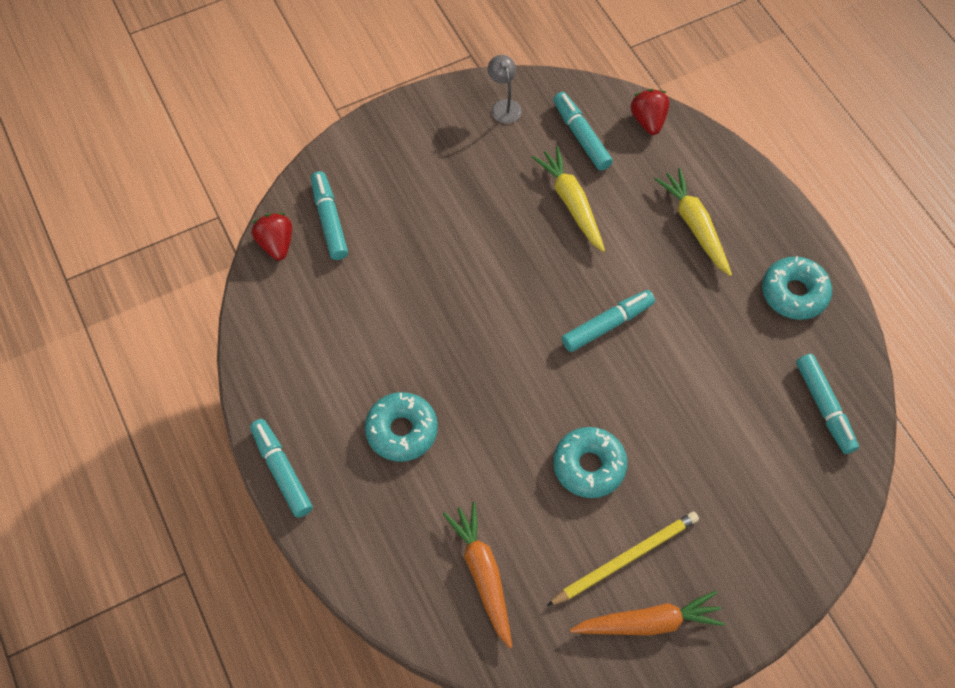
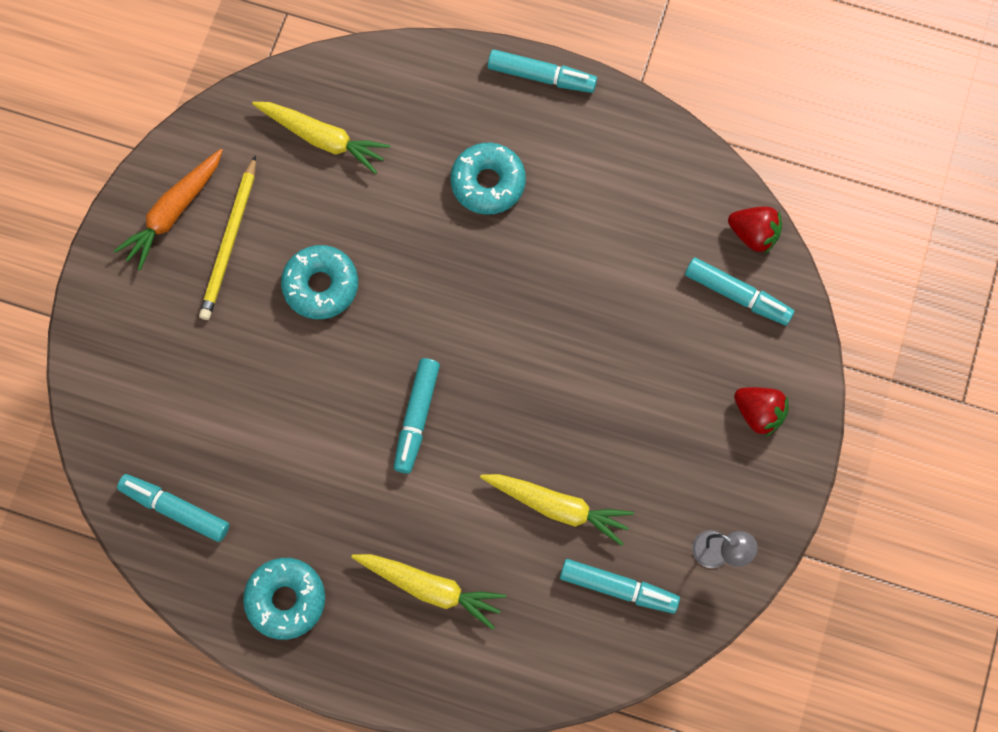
camera: 135 degrees right, 10 degrees up
orange carrot [443,502,512,648] -> yellow carrot [252,102,391,174]
red strawberry [631,89,669,135] -> red strawberry moved to [734,387,789,437]

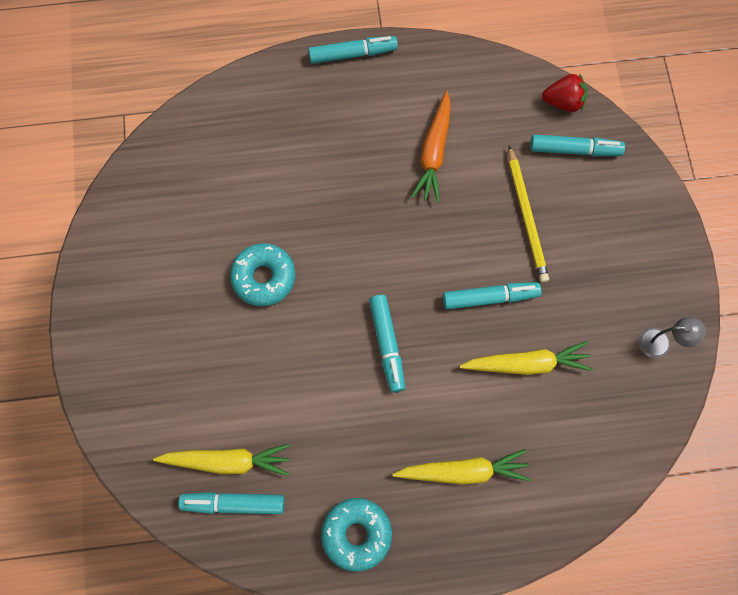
camera: 25 degrees left, 0 degrees up
orange carrot [114,149,223,270] -> orange carrot moved to [411,91,451,203]
yellow pencil [199,155,256,320] -> yellow pencil moved to [508,146,549,283]
yellow carrot [252,102,391,174] -> yellow carrot moved to [153,444,290,476]
turquoise donut [450,143,526,215] -> none
turquoise marker [560,559,680,614] -> turquoise marker moved to [443,282,541,310]
red strawberry [734,387,789,437] -> none

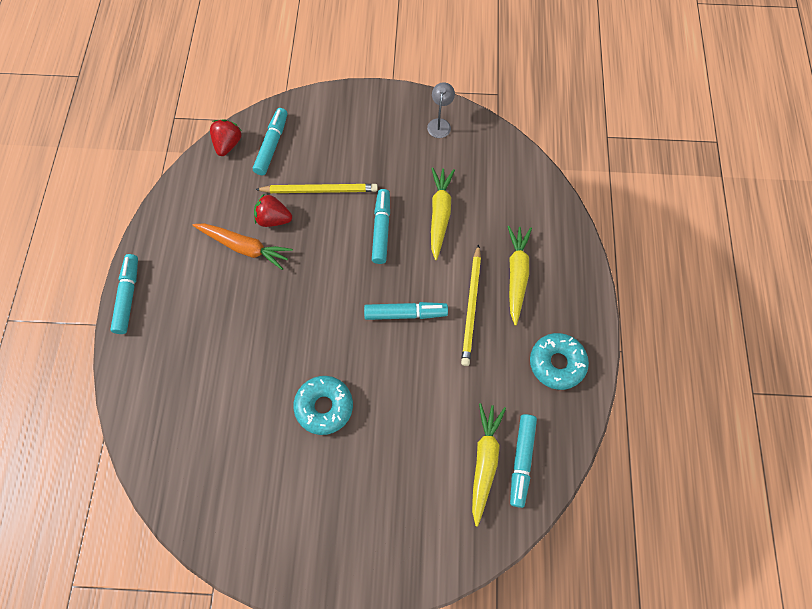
camera: 80 degrees left, 5 degrees down
none -> red strawberry [254,193,292,227]
none -> yellow pencil [461,244,481,366]

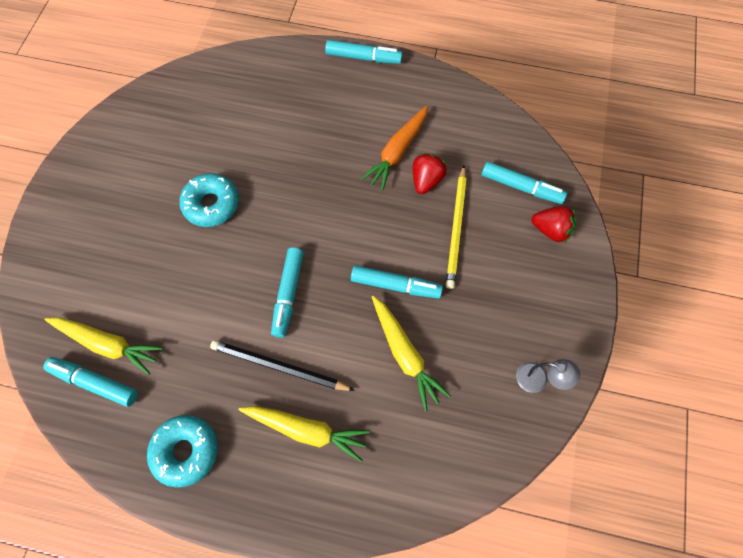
camera: 100 degrees right, 0 degrees up
red strawberry [210,119,242,156] -> red strawberry moved to [531,206,576,243]
yellow carrot [431,168,455,260] -> yellow carrot turned 45 degrees clockwise [372,296,451,411]
yellow pencil [461,244,481,366] -> black pencil [210,340,355,391]

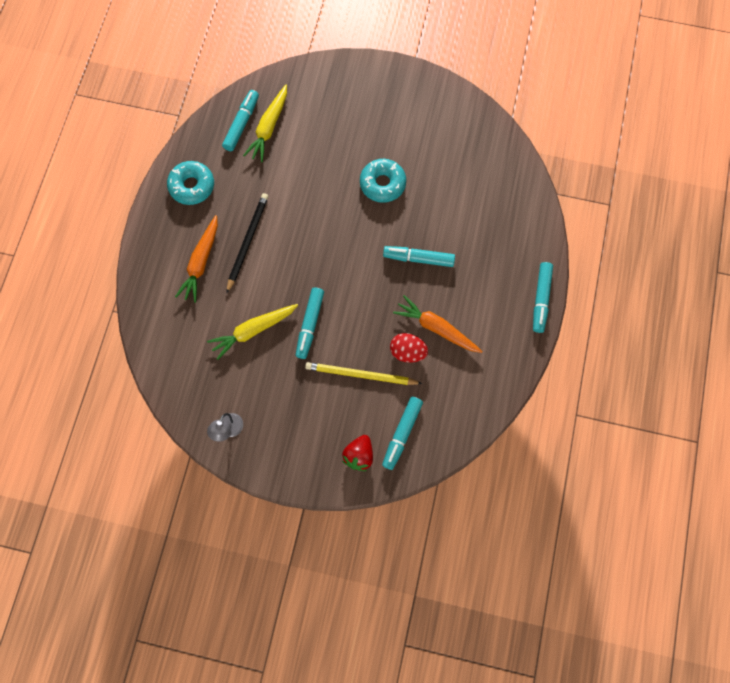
camera: 90 degrees right, 5 degrees up
yellow carrot [239,406,370,462] -> orange carrot [175,215,218,303]
turquoise marker [271,247,304,338] -> turquoise marker moved to [383,246,455,267]
red strawberry [413,153,447,194] -> red egg [390,333,428,363]

